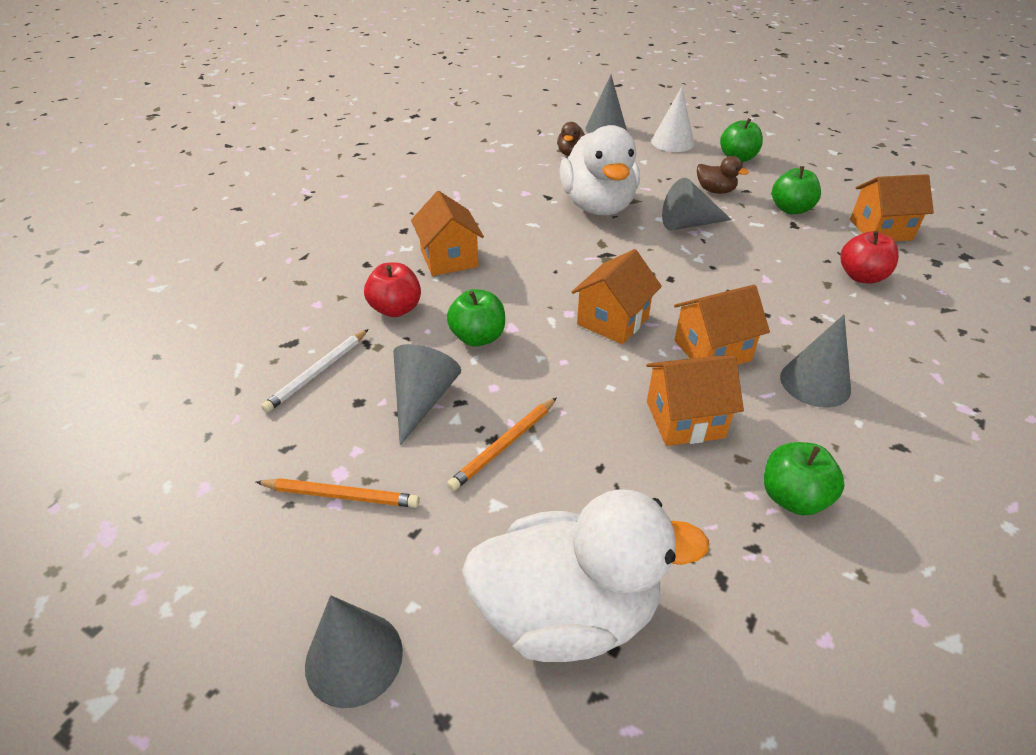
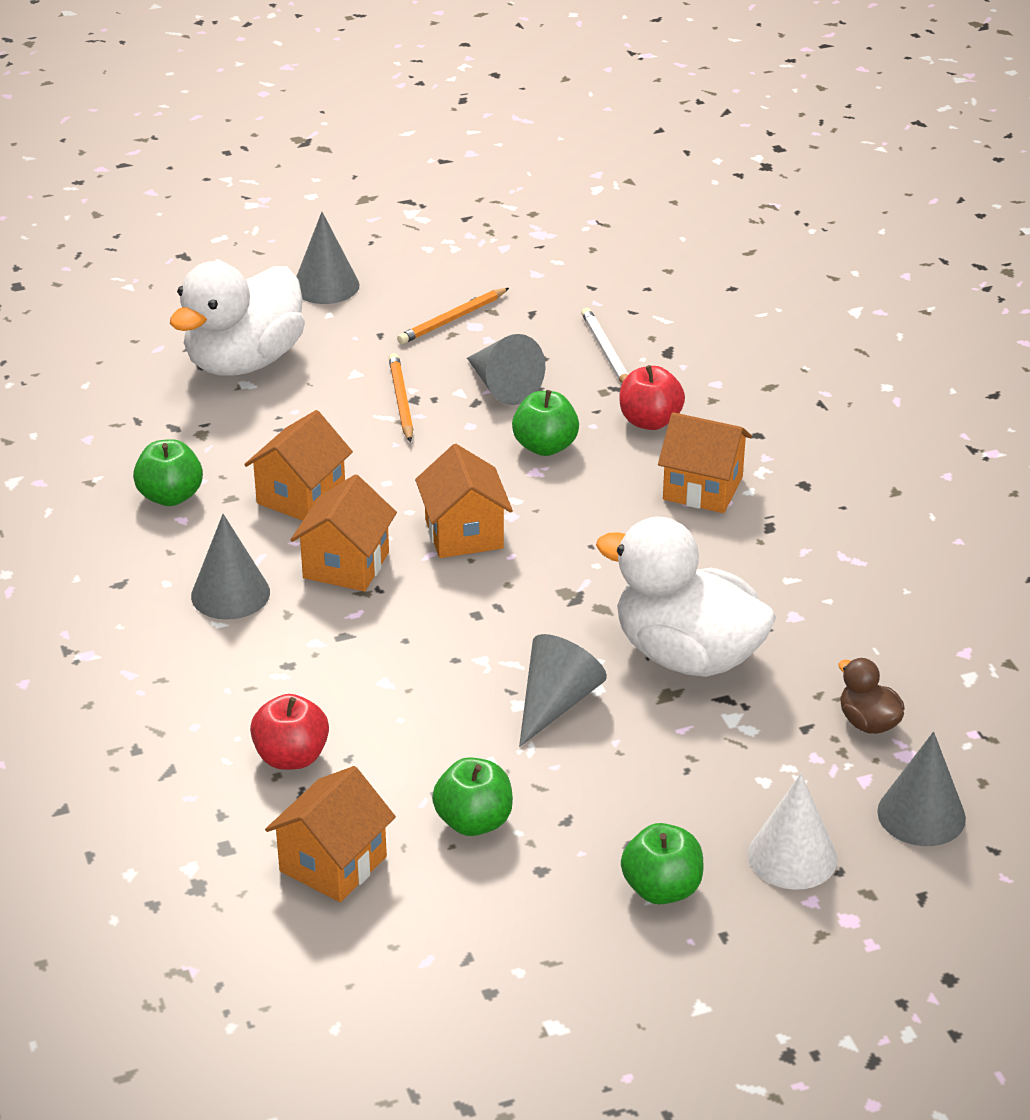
camera: 130 degrees right, 5 degrees down
brown duck [697,156,749,194] -> none

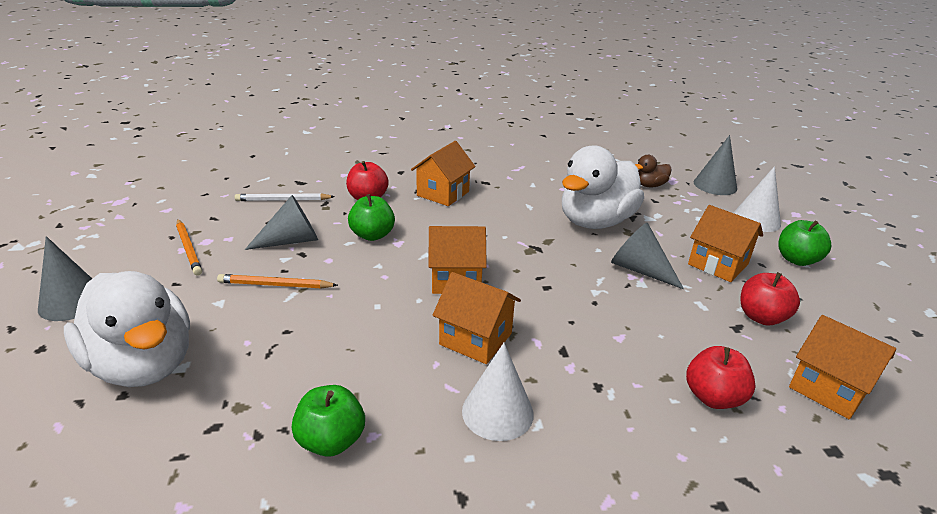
camera: 80 degrees left, 5 degrees down
grey cone [191,514,270,620] -> white cone [462,343,534,441]
orange house [244,410,353,521] -> orange house moved to [688,205,763,282]
green apple [432,757,513,836] -> red apple [740,272,800,326]

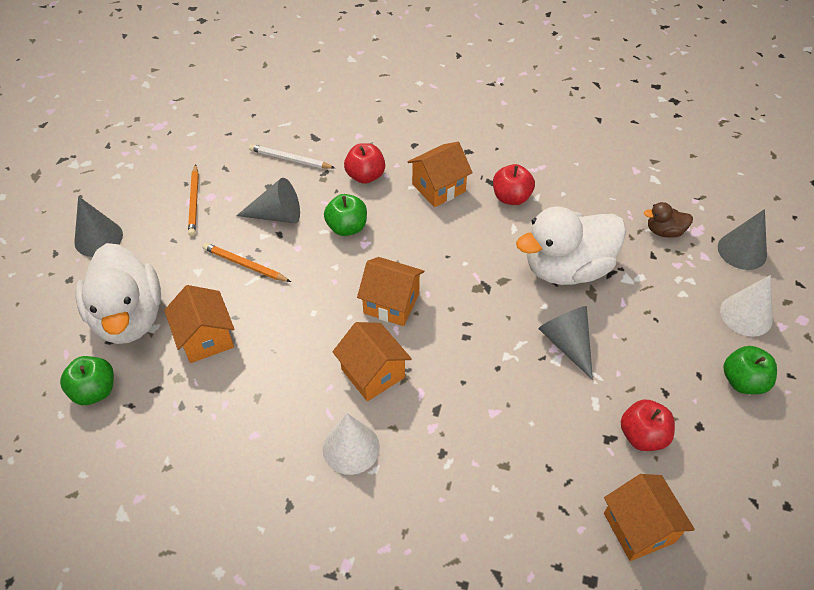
camera: 25 degrees right, 20 degrees up
green apple [292,385,365,457] -> green apple moved to [60,356,114,405]
red apple [686,346,755,409] -> red apple moved to [493,164,535,205]
orange house [688,205,763,282] -> orange house moved to [164,285,234,363]

